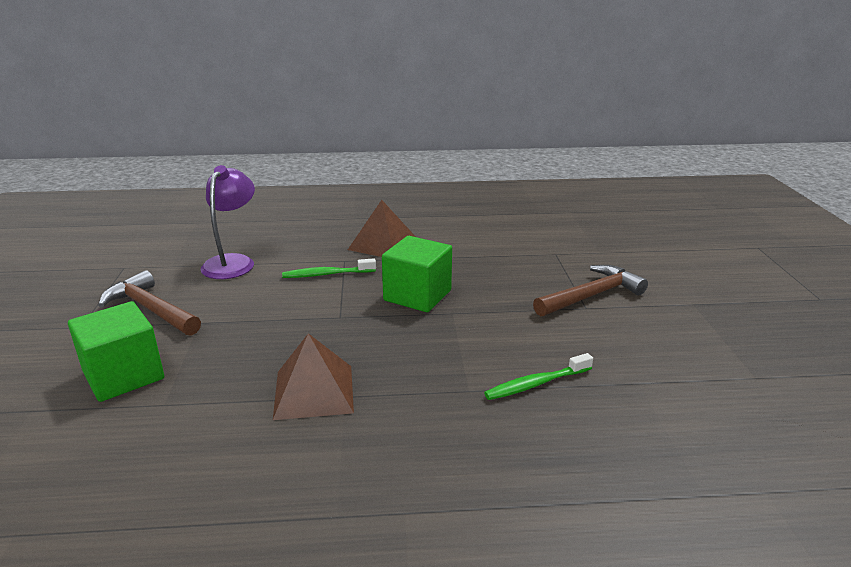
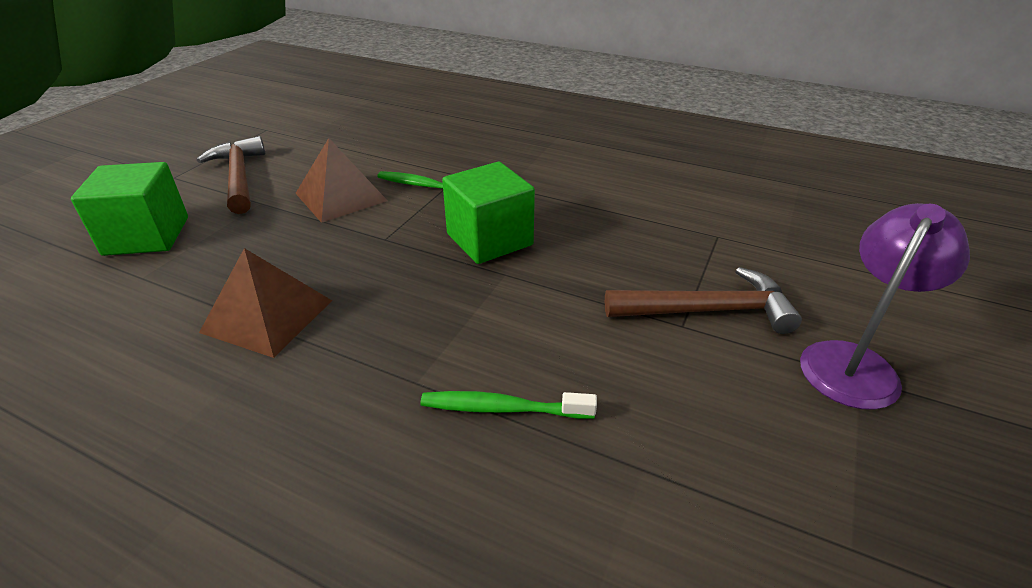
camera: 30 degrees right, 10 degrees up
purple lamp [201,165,255,279] -> purple lamp moved to [800,203,970,410]
brown pyramid [348,200,416,257] -> brown pyramid moved to [296,138,388,223]

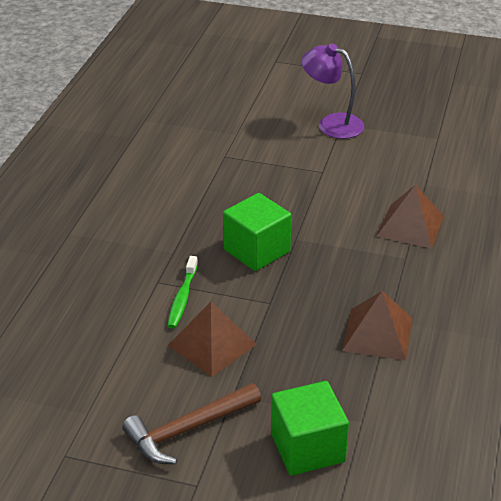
camera: 100 degrees left, 0 degrees up
green toothbrush [421,391,597,419] -> brown pyramid [377,185,444,249]
brown hammer [605,267,802,334] -> none

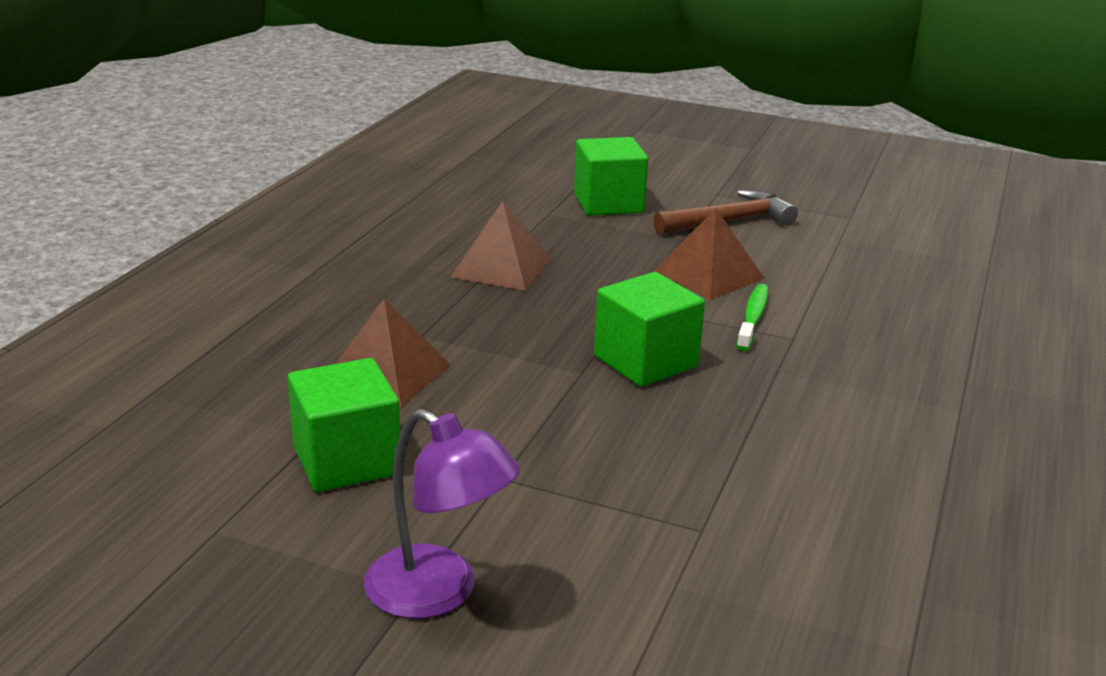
camera: 175 degrees left, 10 degrees down
none -> green cube [288,358,400,492]

